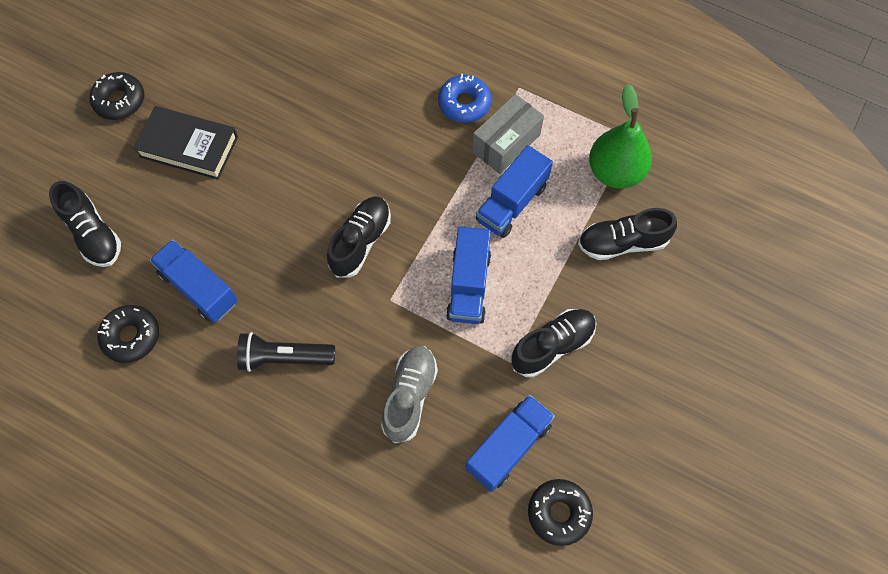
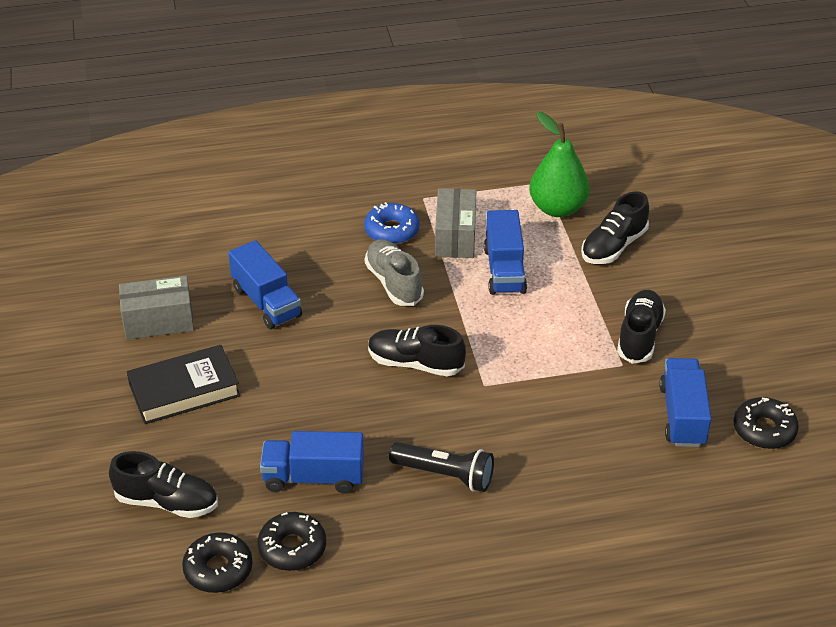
camera: 40 degrees left, 25 degrees down
black donut [90,72,144,120] -> black donut moved to [182,533,253,593]
black flashlight [237,332,335,372] -> black flashlight turned 120 degrees counterclockwise [389,442,494,492]
black shoe [327,196,391,278] -> black shoe turned 60 degrees counterclockwise [368,325,466,376]
grey shoe [381,346,438,443] -> grey shoe moved to [365,239,424,306]
blue truck [446,227,491,324] -> blue truck moved to [228,240,302,329]
none -> grey box [119,275,194,340]

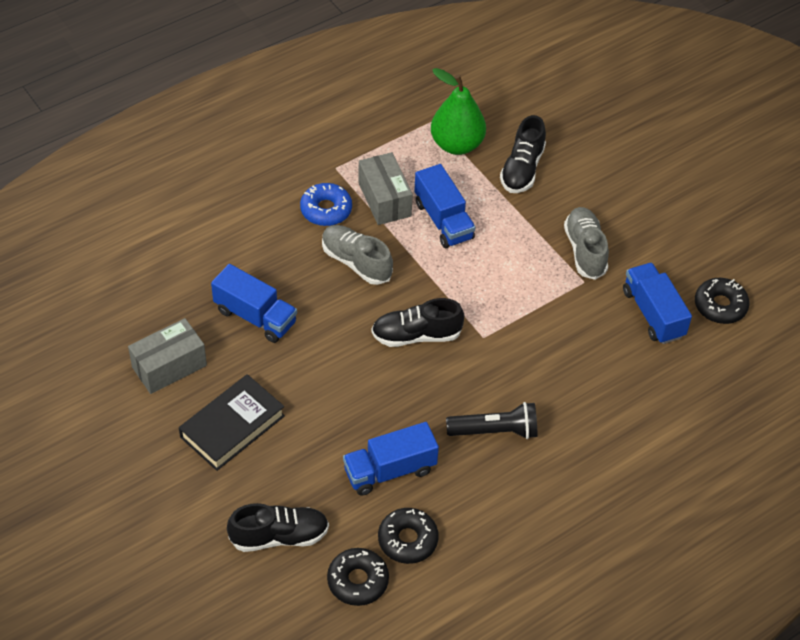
camera: 25 degrees left, 10 degrees up
black shoe [617,290,666,364] -> grey shoe [564,207,609,280]

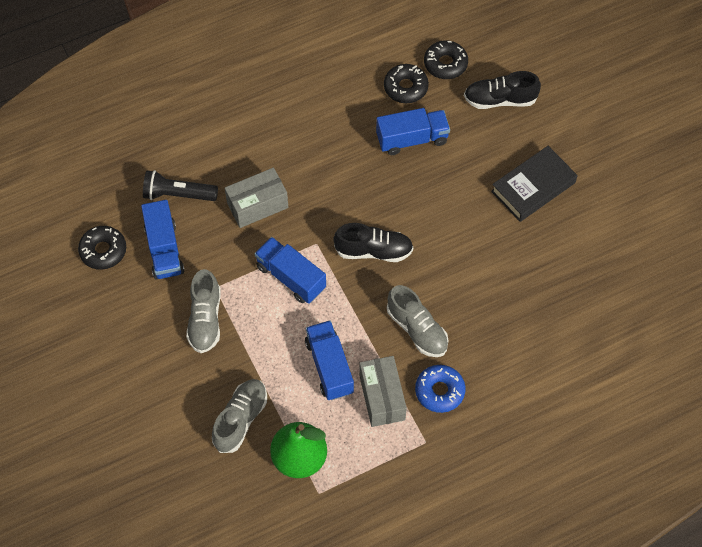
camera: 170 degrees left, 10 degrees up
grey box [128,318,207,394] -> grey box moved to [225,168,288,228]
blue truck [211,264,297,343] -> blue truck moved to [255,237,326,304]
black flashlight [446,402,537,439] -> black flashlight moved to [143,170,218,201]
black shoe [500,115,546,193] -> grey shoe [212,379,267,453]

